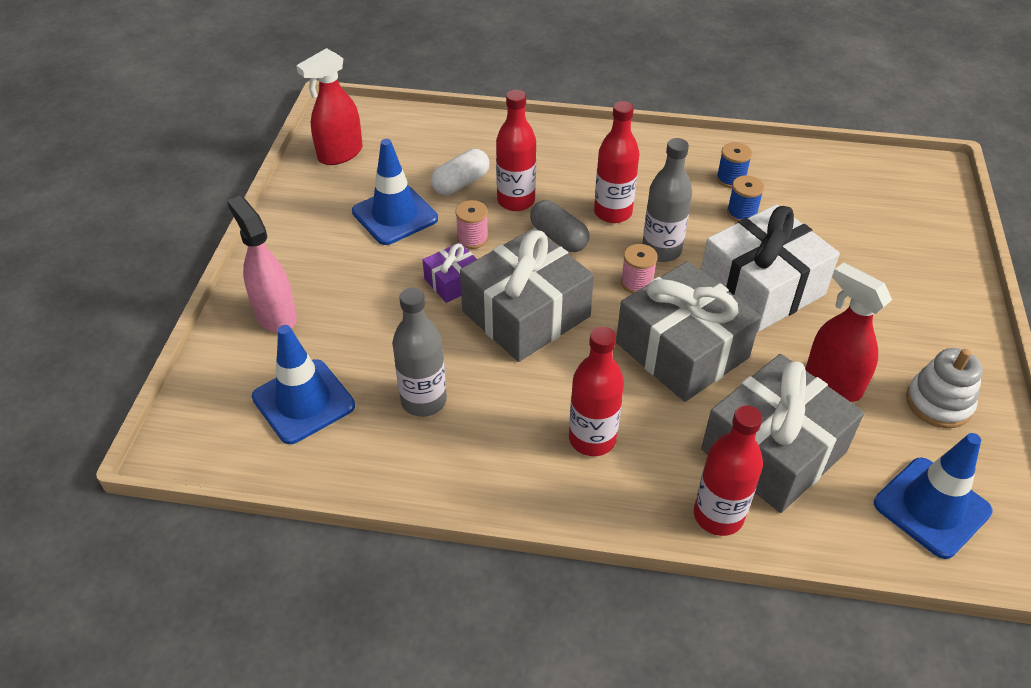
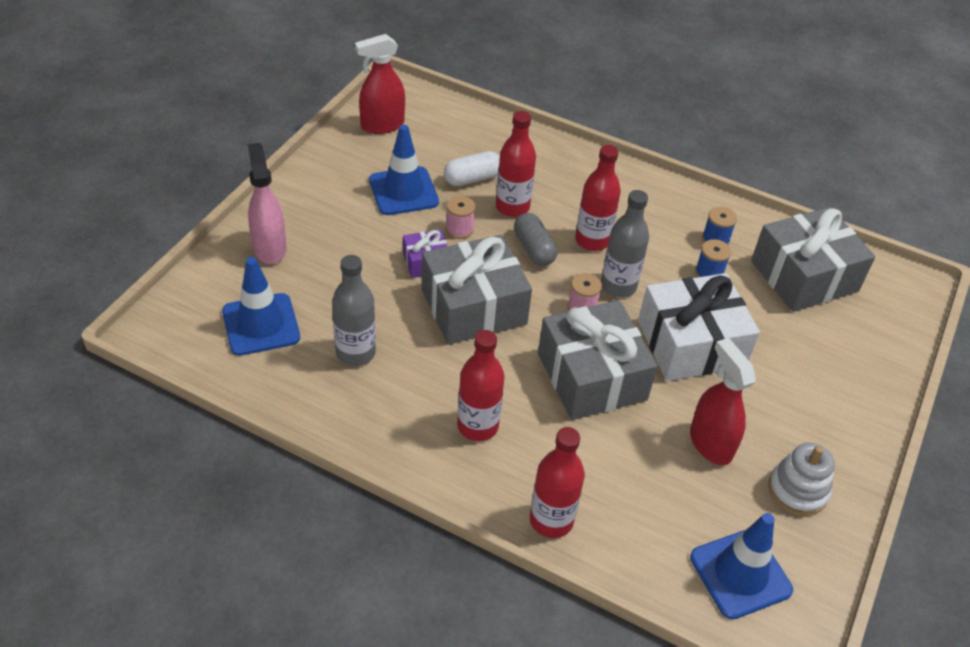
camera: 15 degrees right, 0 degrees up
grey gift [701,354,864,513] -> grey gift moved to [751,207,875,312]

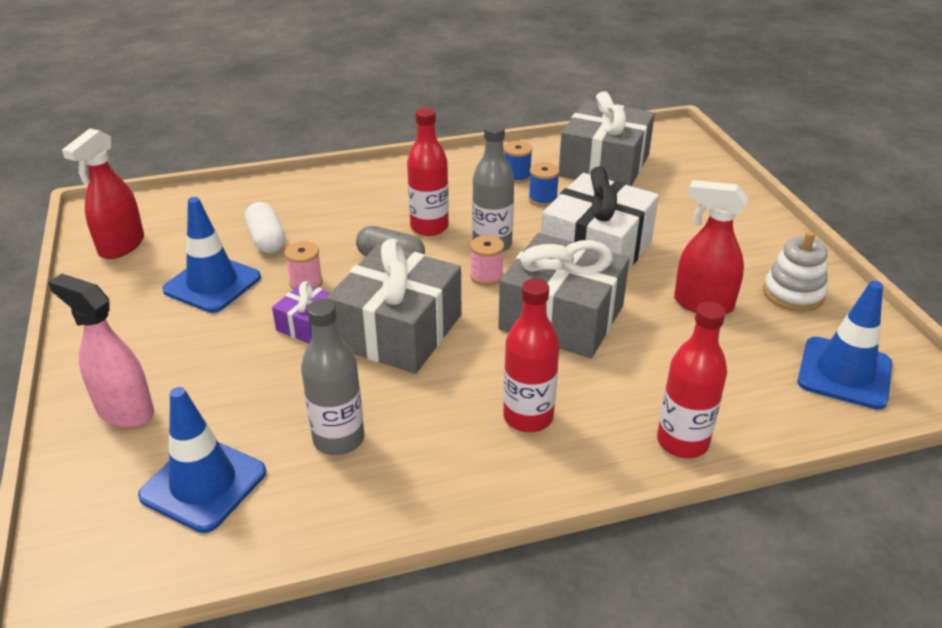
camera: 40 degrees left, 10 degrees down
white capsule [444,151,500,186] -> white capsule turned 45 degrees counterclockwise [245,202,286,253]
red bottle [496,111,536,217] -> none

